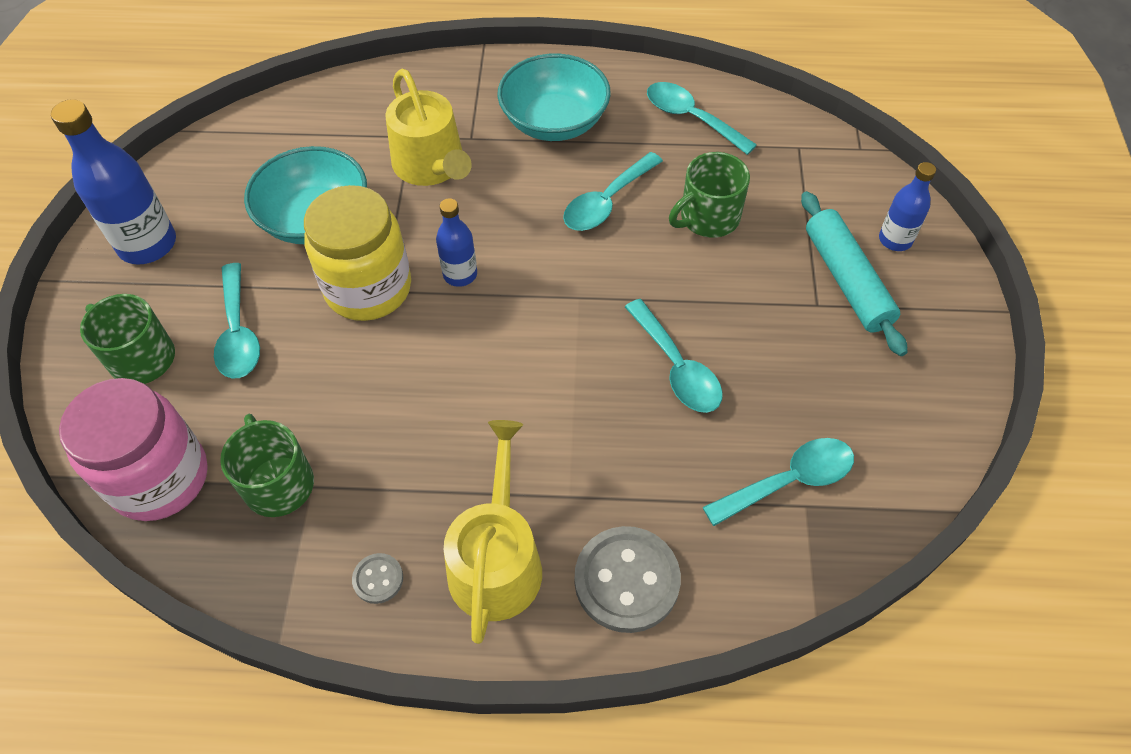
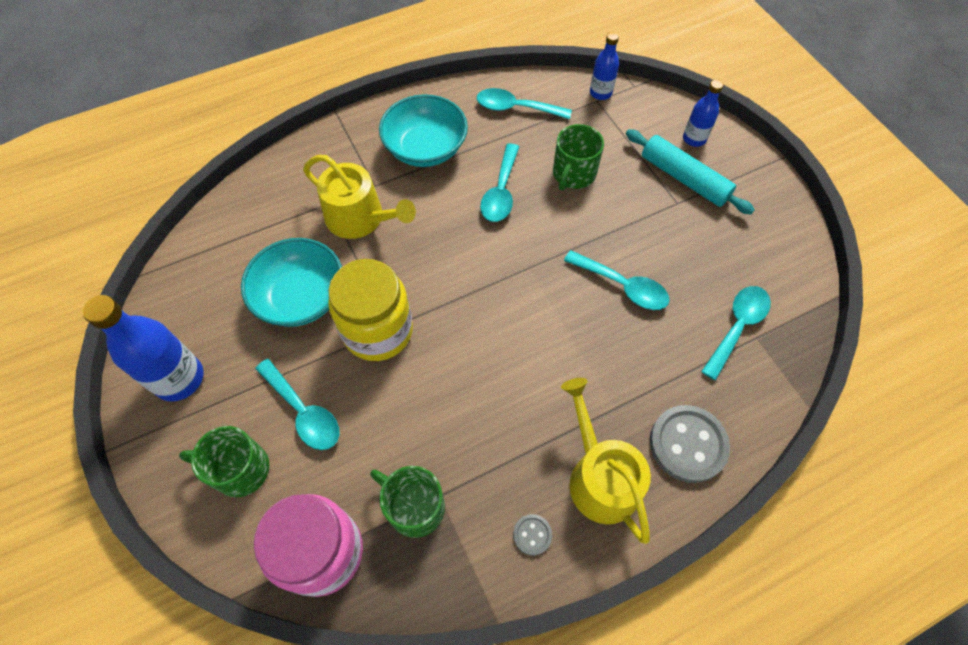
camera: 30 degrees left, 5 degrees up
blue bottle [436,198,477,287] -> blue bottle moved to [590,32,619,100]

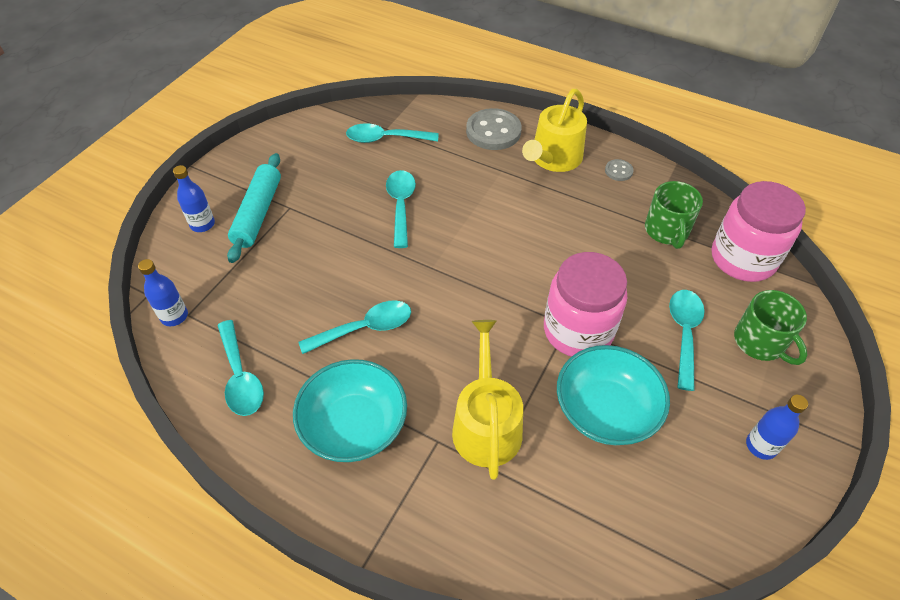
camera: 125 degrees left, 10 degrees down
blue bottle [83,295,204,402] -> blue bottle [746,395,808,460], size x0.57
yellow jar [328,259,413,361] -> pink jar [544,252,627,357]
green mug [553,124,604,191] -> none

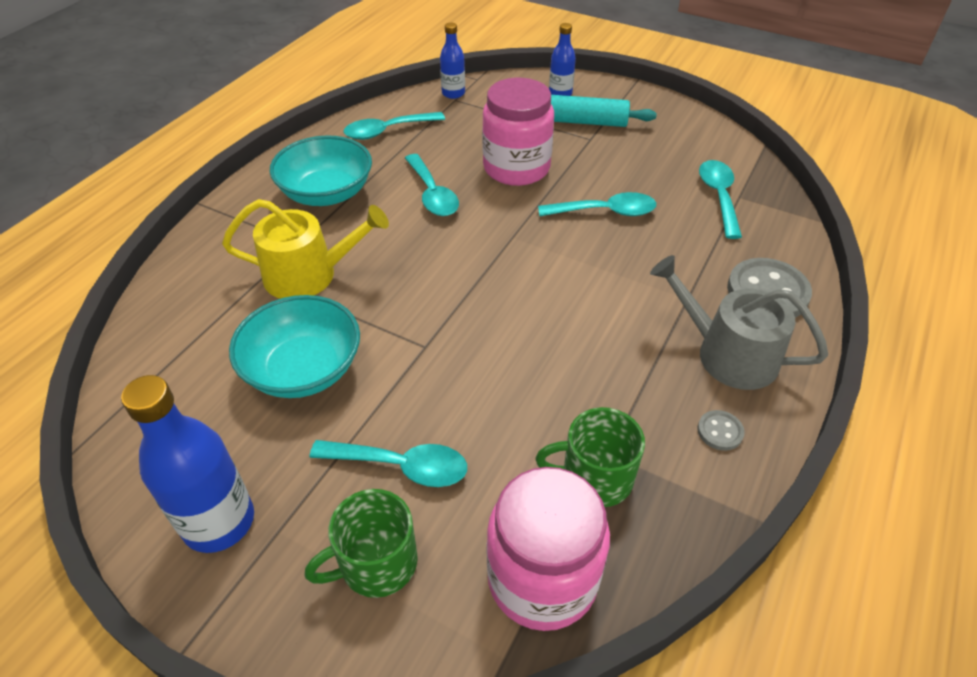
camera: 90 degrees right, 5 degrees down
yellow watering can [522,89,587,172] -> grey watering can [650,255,828,390]
pink jar [544,252,627,357] -> pink jar moved to [482,78,554,186]
blue bottle [746,395,808,460] -> blue bottle [121,375,254,553], size x1.75

